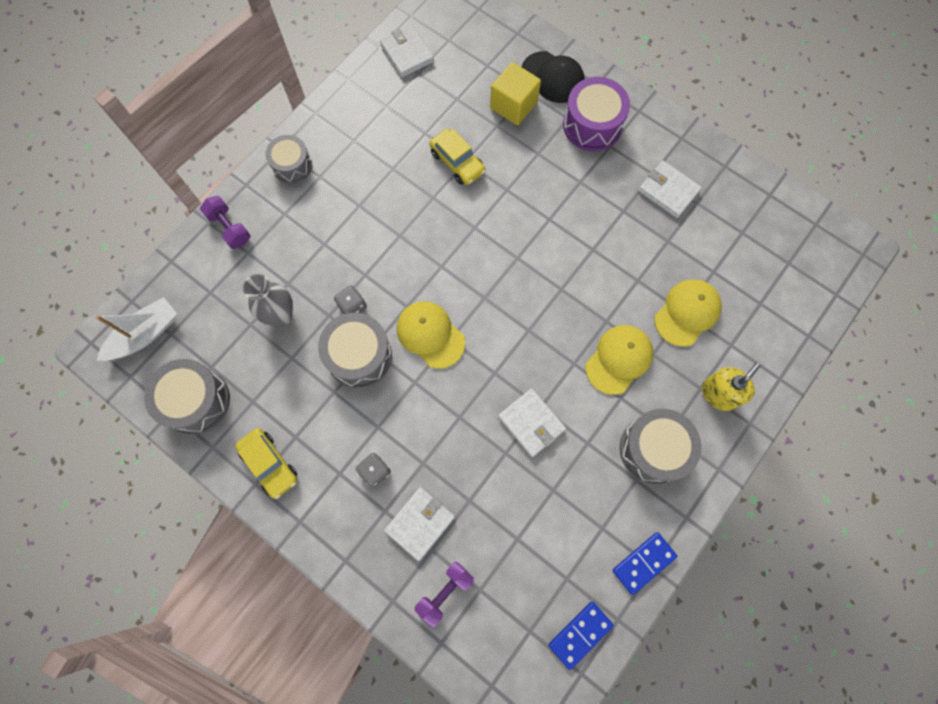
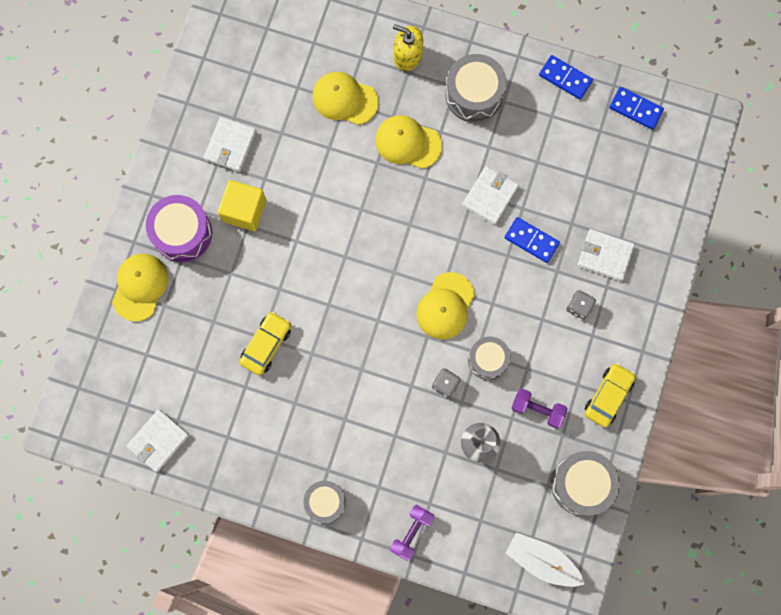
camera: 110 degrees left, 5 degrees up
grey drum [318,313,392,388] -> grey drum [468,337,511,380], size x0.66
purple dumbbell [415,562,474,627] -> purple dumbbell moved to [511,389,568,428]
yellow cube [490,62,541,125] -> yellow cube moved to [218,180,266,231]
black cap [522,51,585,103] -> yellow cap [112,254,169,322]
none -> blue domino [504,217,560,263]

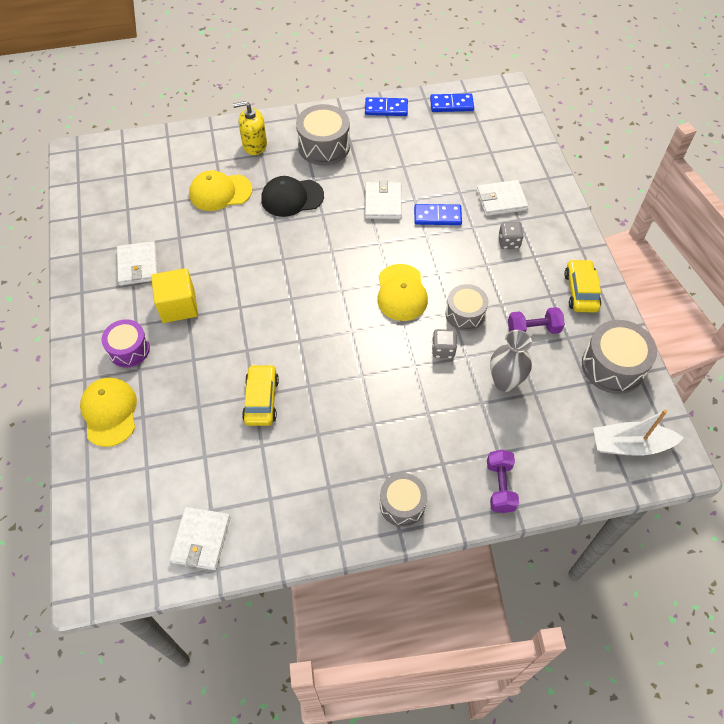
camera: 30 degrees left, 20 degrees down
purple drum [146,195,212,262] -> purple drum [102,319,150,368], size x0.66
yellow cap [375,115,442,169] -> black cap [261,176,324,217]

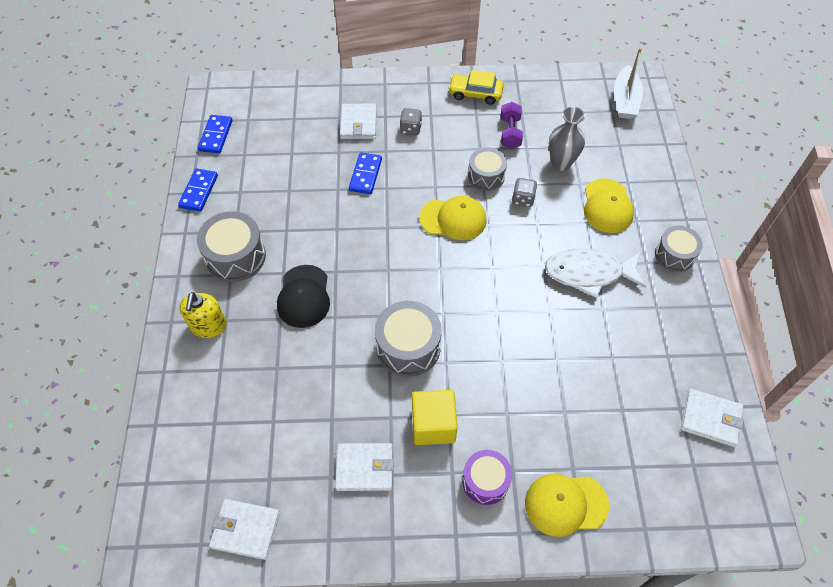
camera: 80 degrees left, 0 degrees up
yellow cap [189,170,252,211] -> yellow cap moved to [584,178,634,233]
yellow car [242,364,279,426] -> none
white wallet [365,180,402,219] -> white wallet moved to [209,499,280,560]
purple dumbbell [487,450,519,513] -> none
grey drum [582,320,657,394] -> grey drum moved to [375,301,442,377]
none -> white fish [545,248,646,298]

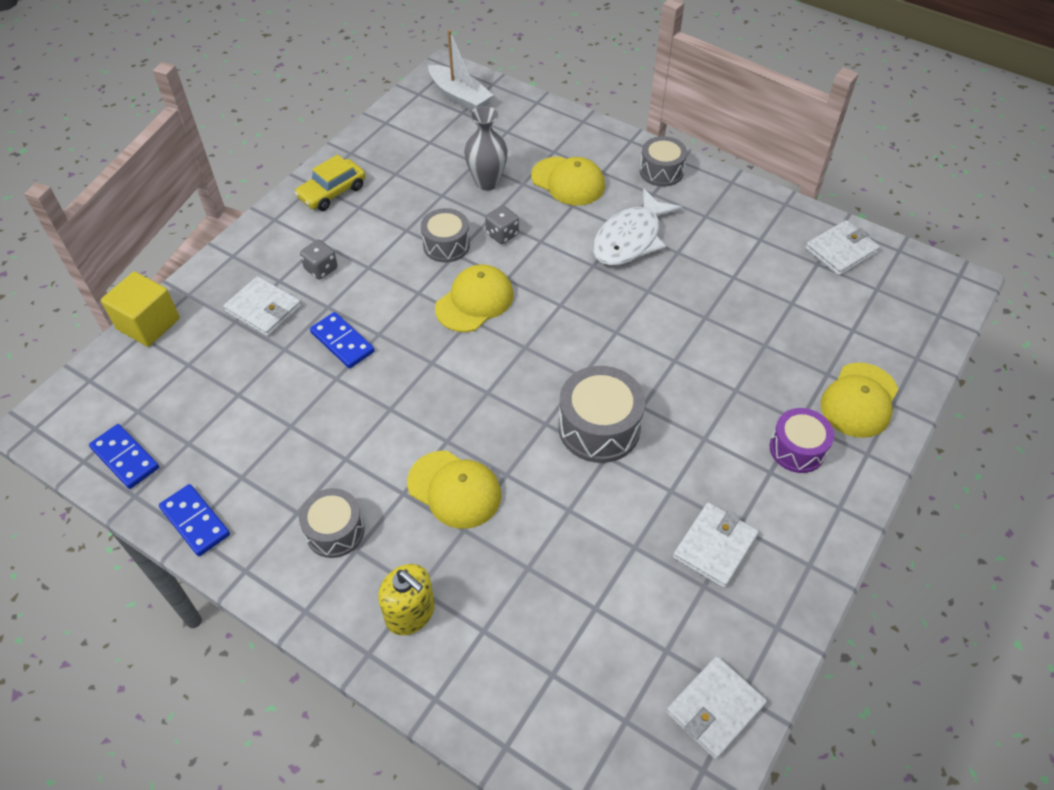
camera: 55 degrees left, 5 degrees down
grey drum [197,211,266,282] -> grey drum [299,488,365,558], size x0.66
black cap [277,265,330,328] -> yellow cap [407,451,501,529]
yellow cube [412,390,458,445] -> yellow cube moved to [101,272,180,347]
purple dumbbell [501,102,523,149] -> none

